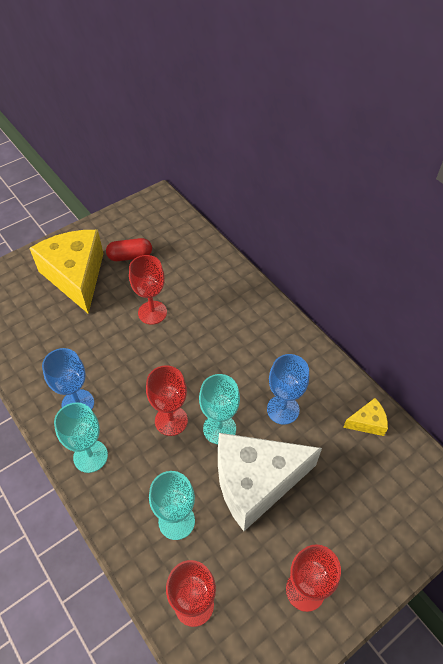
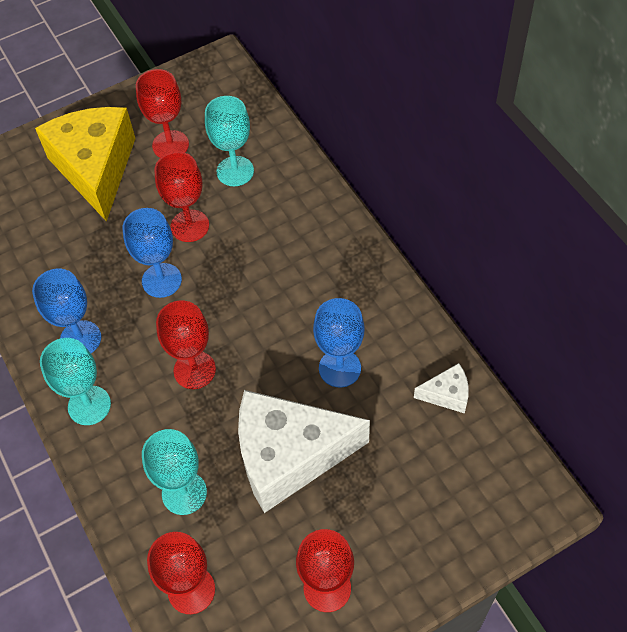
camera: 10 degrees right, 5 degrees up
red capsule [106,238,152,261] -> red goblet [136,69,189,158]
turquoise goblet [199,374,240,444] -> turquoise goblet moved to [205,96,254,186]
yellow cheese [343,398,388,436] -> white cheese [414,363,469,414]
none -> blue goblet [123,208,182,298]

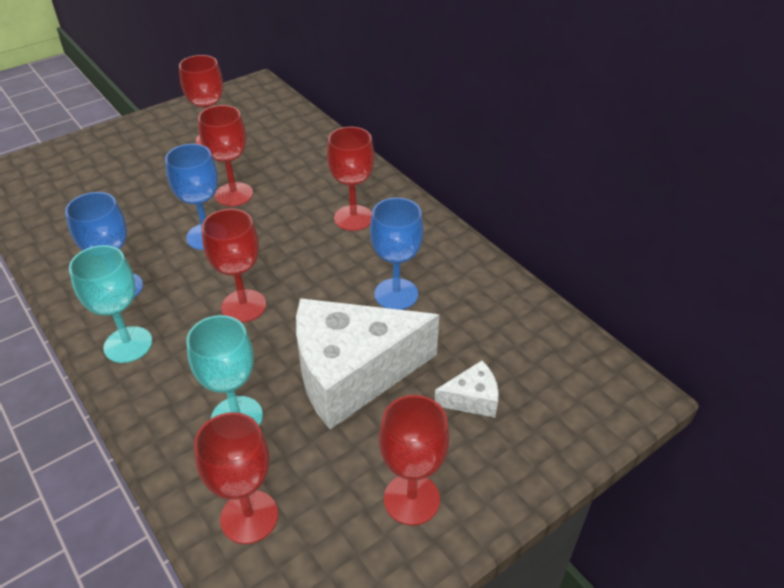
camera: 10 degrees left, 15 degrees down
yellow cheese [35,107,136,222] -> none
turquoise goblet [205,96,254,186] -> none
white cheese [414,363,469,414] -> white cheese moved to [435,361,499,418]
none -> red goblet [327,127,374,231]

